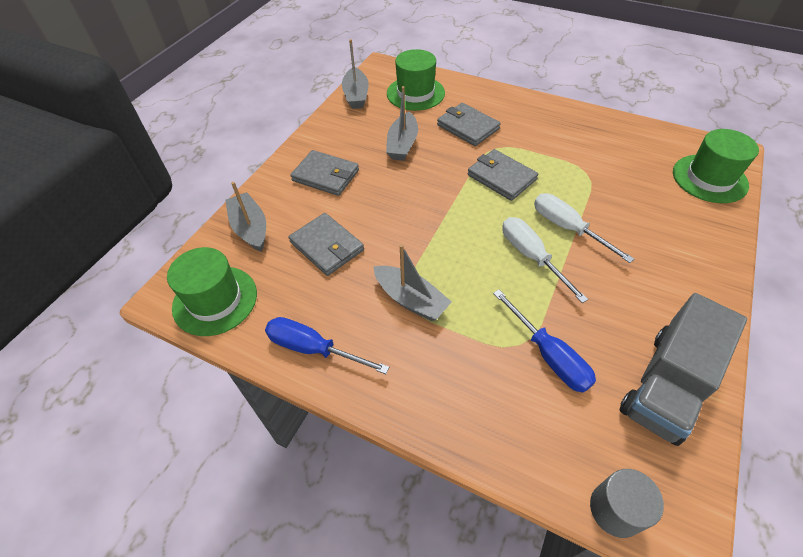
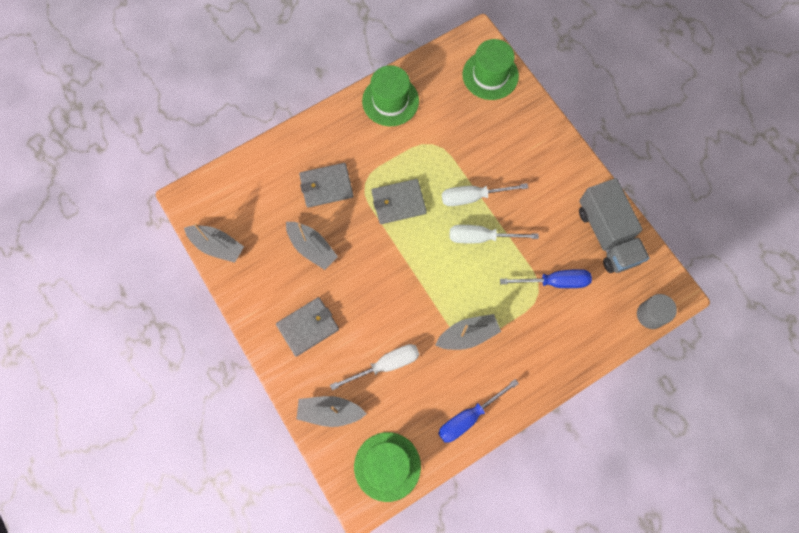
camera: 60 degrees left, 20 degrees up
grey wallet [288,213,364,276] -> white screwdriver [330,344,419,390]
green hat [387,49,445,111] -> green hat moved to [362,65,419,126]

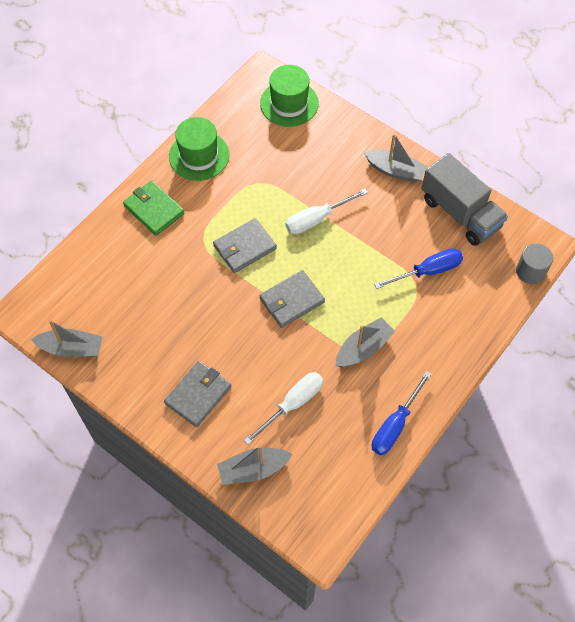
camera: 20 degrees left, 10 degrees down
grey boat [286,222,338,270] -> grey boat moved to [364,133,427,182]
grey wallet [299,163,354,208] -> grey wallet moved to [259,270,325,328]
green hat [354,432,421,502] -> none
white screwdriver [450,225,539,243] -> none
none -> green wallet [123,181,185,236]

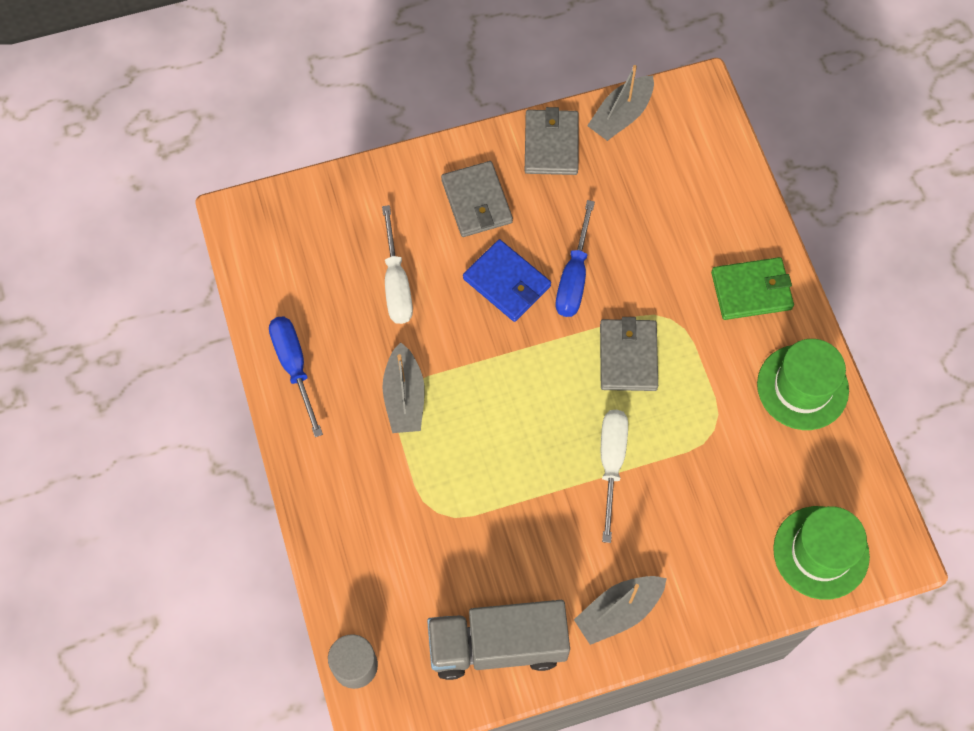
camera: 125 degrees right, 5 degrees up
grey boat [217,445,293,485] -> none
grey wallet [259,270,325,328] -> grey wallet moved to [525,107,579,175]
blue screwdriver [374,248,463,289] -> blue screwdriver moved to [556,200,595,317]
none -> blue wallet [463,239,551,322]

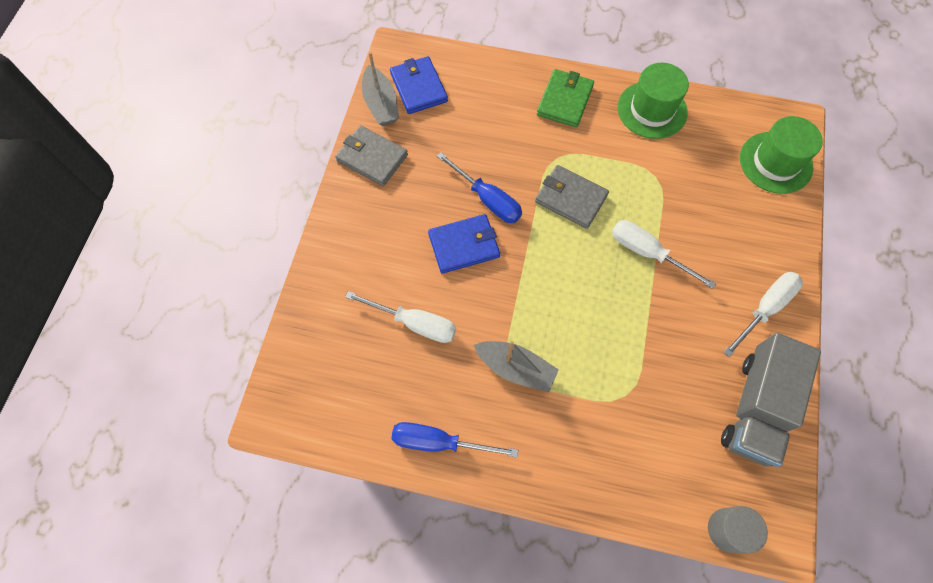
camera: 60 degrees left, 0 degrees up
grey wallet [441,161,513,237] -> none
grey boat [574,576,667,645] -> white screwdriver [723,272,803,357]
none -> blue wallet [390,56,448,114]

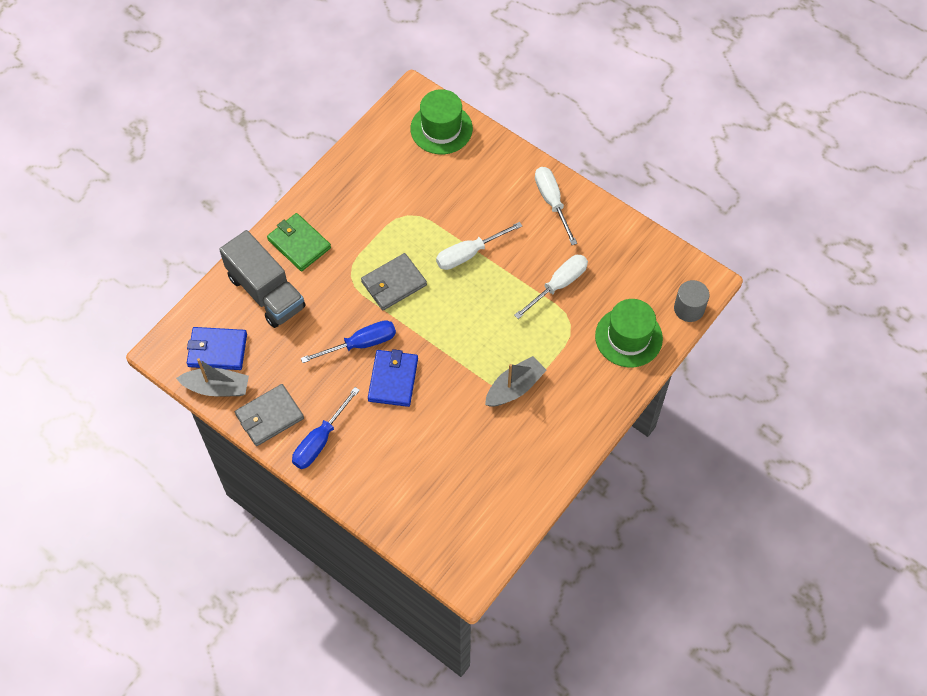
camera: 65 degrees left, 5 degrees down
white screwdriver [345,291,456,343] -> white screwdriver moved to [514,255,588,319]
blue screwdriver [391,422,518,458] -> blue screwdriver moved to [292,387,360,469]
green hat [618,63,689,139] -> green hat moved to [595,299,663,367]
grey truck [721,333,821,467] -> grey truck moved to [219,230,306,328]

